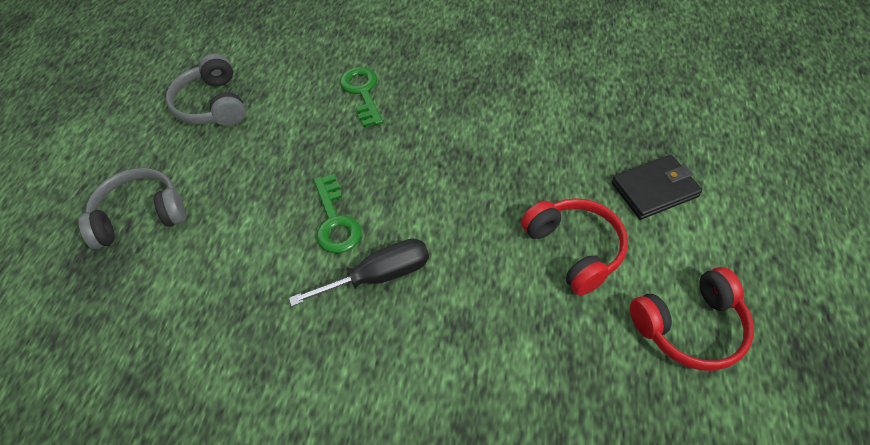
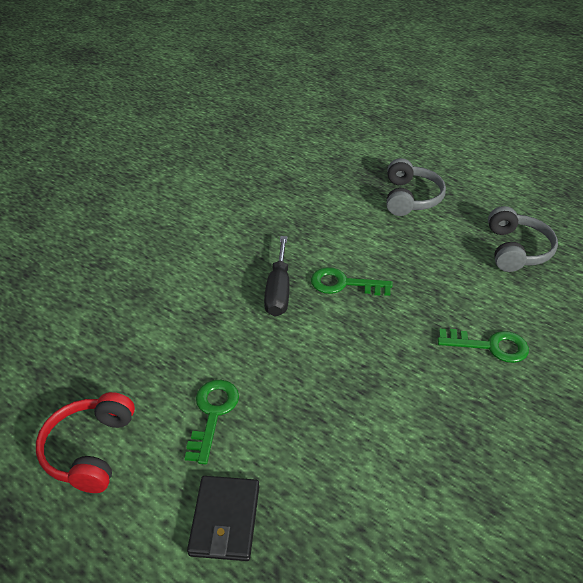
camera: 115 degrees right, 10 degrees down
grey headphones [166,53,245,126] -> grey headphones turned 90 degrees clockwise [488,206,558,272]
red headphones [521,198,628,296] -> green key [185,380,239,465]

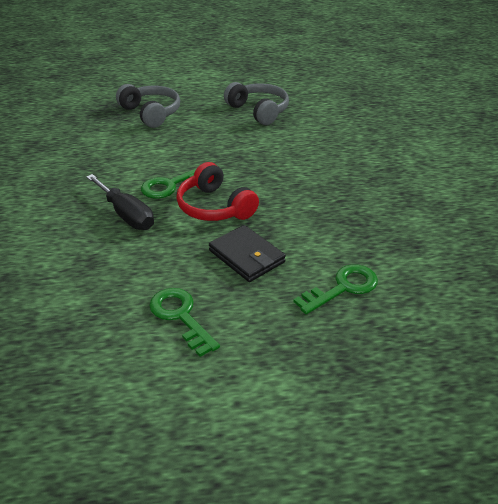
camera: 45 degrees left, 5 degrees down
red headphones [36,392,135,493] -> red headphones moved to [176,162,259,221]
black wallet [187,476,259,561] -> black wallet moved to [209,225,286,282]
green key [437,328,529,363] -> green key moved to [293,264,378,314]

